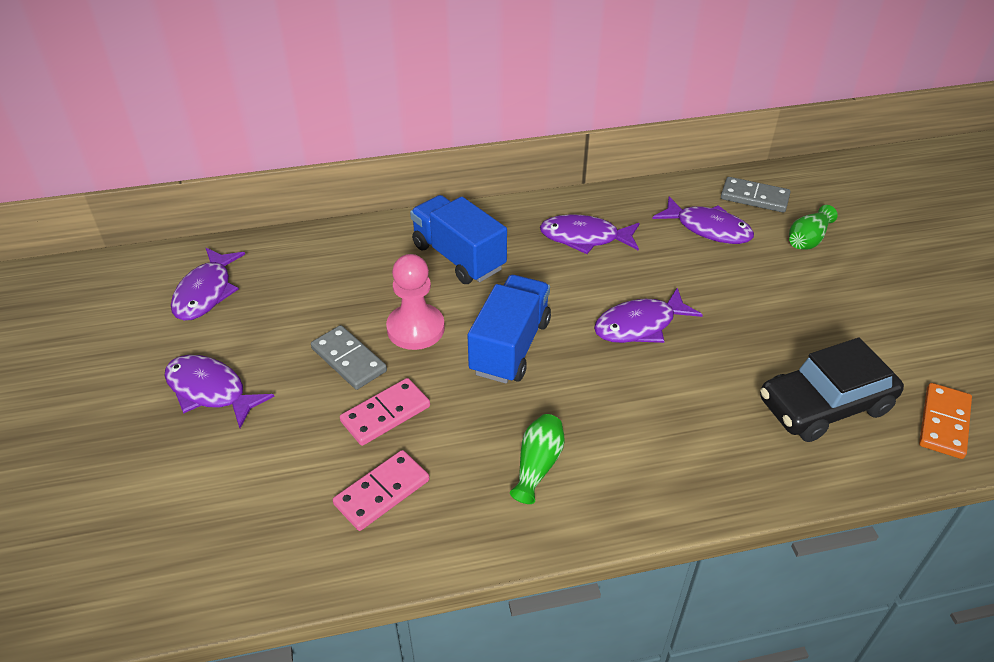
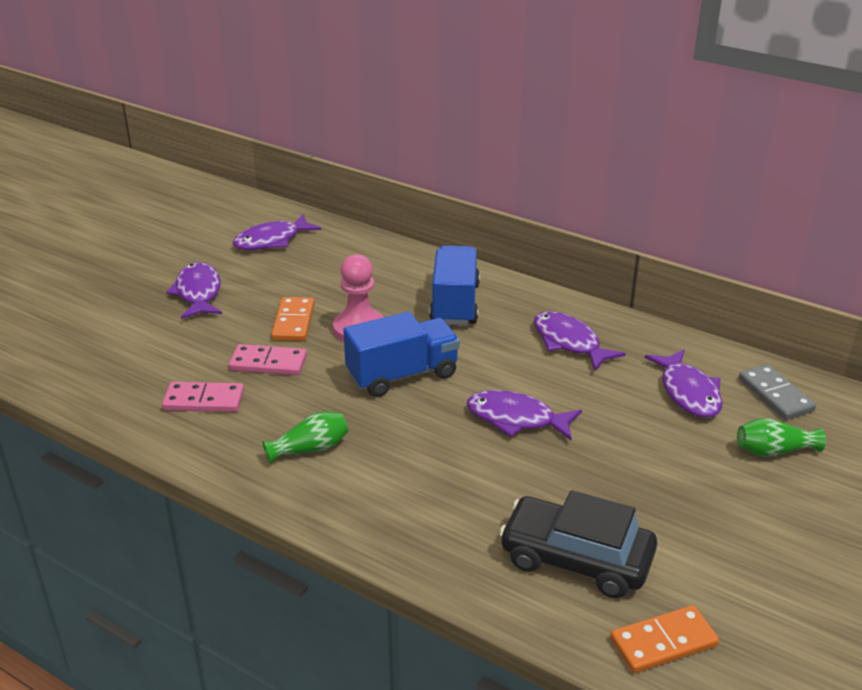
camera: 45 degrees right, 10 degrees down
grey domino [311,325,387,390] -> orange domino [271,297,314,341]

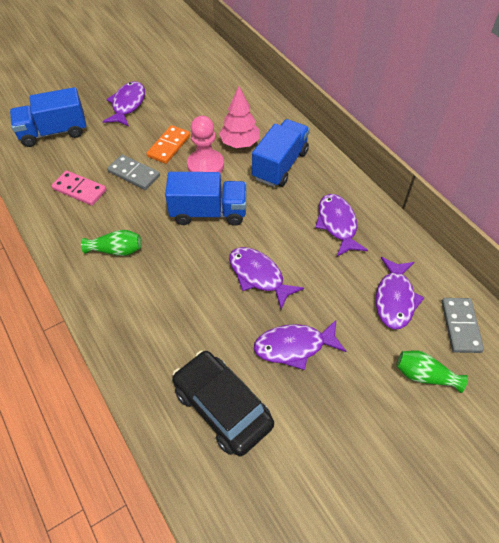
camera: 25 degrees right, 20 degrees up
pink domino [229,344,307,375] -> grey domino [107,154,160,190]
purple fish [233,214,322,250] -> purple fish moved to [254,320,346,370]
orange domino [610,605,719,673] -> none
none -> blue truck [10,87,86,147]
none -> pink tree [219,86,260,148]

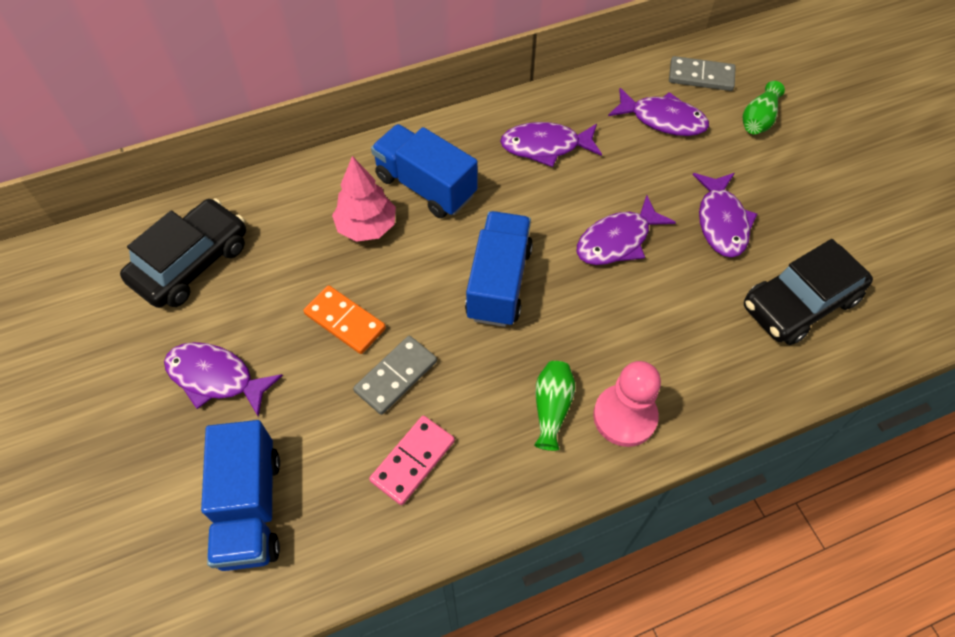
camera: 80 degrees left, 5 degrees up
pink pawn [187,116,224,173] -> pink pawn moved to [593,361,661,447]
none -> black car [120,198,246,308]

